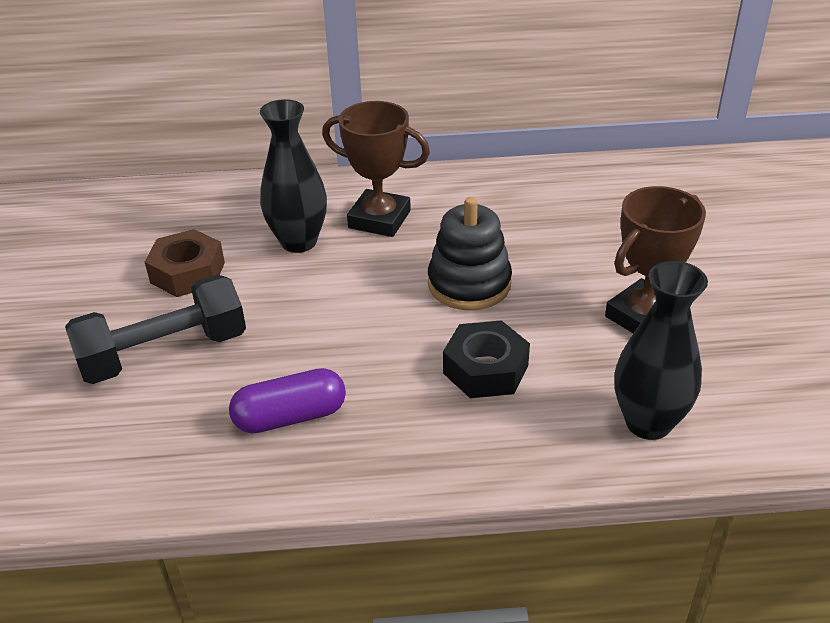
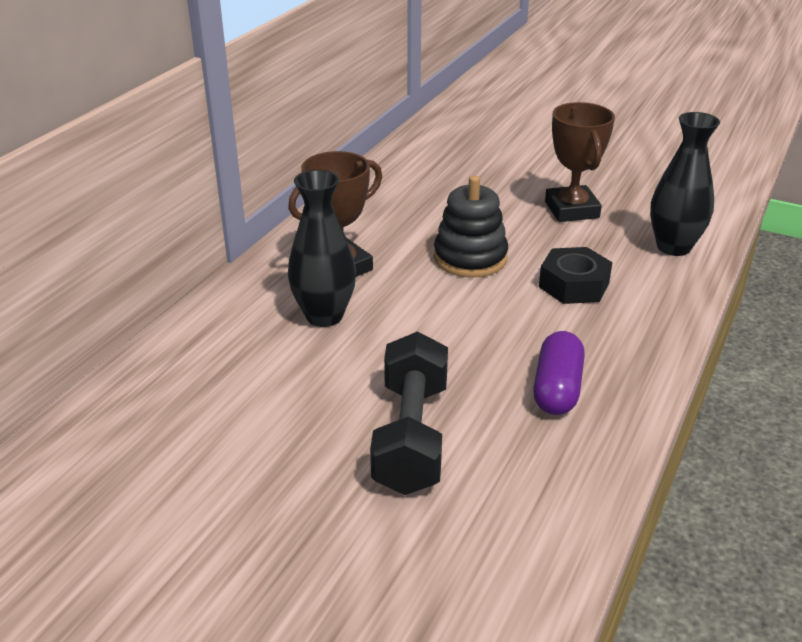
camera: 60 degrees left, 5 degrees down
brown nut [145,229,225,297] -> none

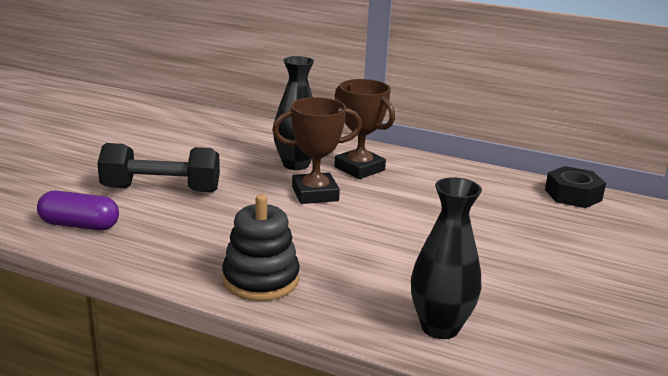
camera: 85 degrees right, 10 degrees down
black stacking toy [434,176,508,278] -> black stacking toy moved to [222,194,300,301]
purple capsule [533,331,585,415] -> purple capsule moved to [37,191,119,230]
black nut [539,247,613,304] -> black nut moved to [545,166,606,208]
brown trophy [545,102,615,222] -> brown trophy moved to [272,97,362,204]

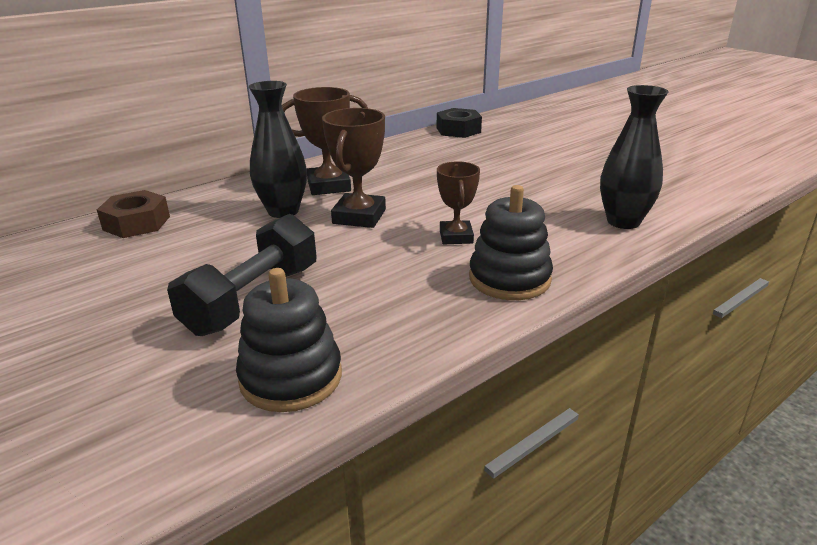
camera: 60 degrees left, 5 degrees up
purple capsule [37,191,119,230] -> black stacking toy [236,268,342,412]
none -> brown nut [97,190,170,238]
none -> brown trophy [437,161,480,244]

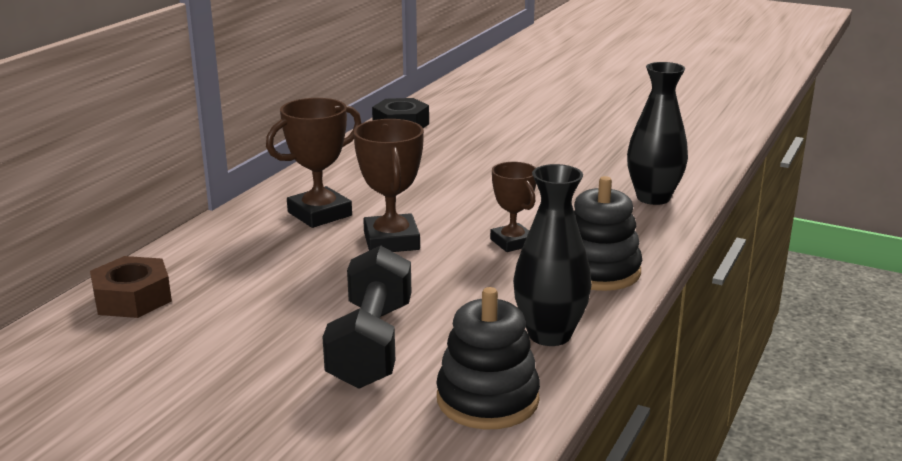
camera: 25 degrees left, 5 degrees down
black vase [249,81,307,218] -> black vase moved to [513,164,592,346]

